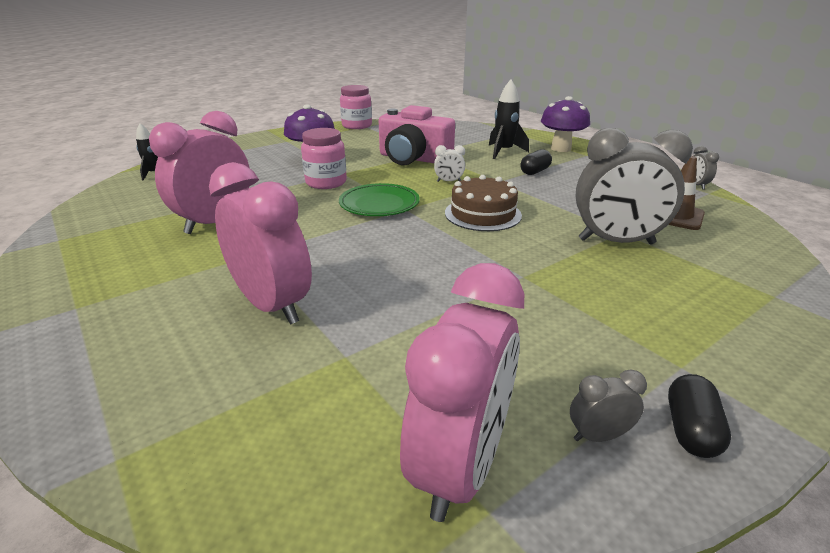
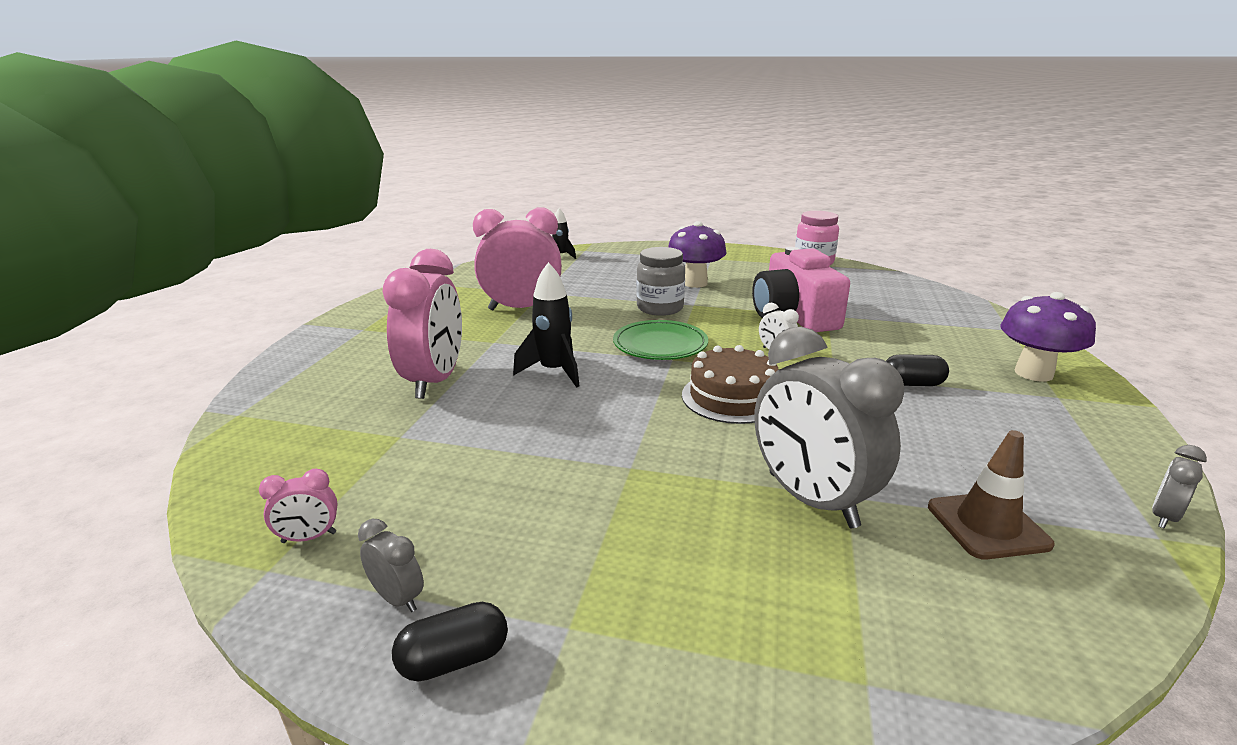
camera: 50 degrees right, 5 degrees down
pink jar [301,128,347,189] -> grey jar [636,247,685,316]
pink clock [400,263,524,522] -> pink clock [259,469,338,543], size x0.42
black rocket [489,80,529,159] -> black rocket moved to [513,262,580,388]

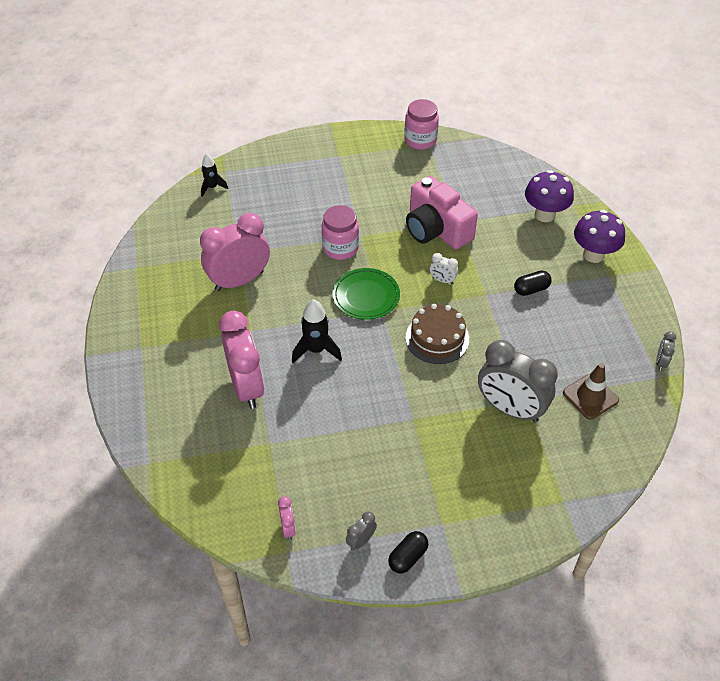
camera: 25 degrees left, 25 degrees up
pink clock [259,469,338,543] -> pink clock turned 60 degrees counterclockwise [278,496,296,540]
grey clock [358,519,424,612] -> grey clock turned 60 degrees counterclockwise [346,512,377,550]
grey jar [636,247,685,316] -> pink jar [321,205,359,260]
purple mushroom [668,221,727,288] -> purple mushroom moved to [525,170,574,222]

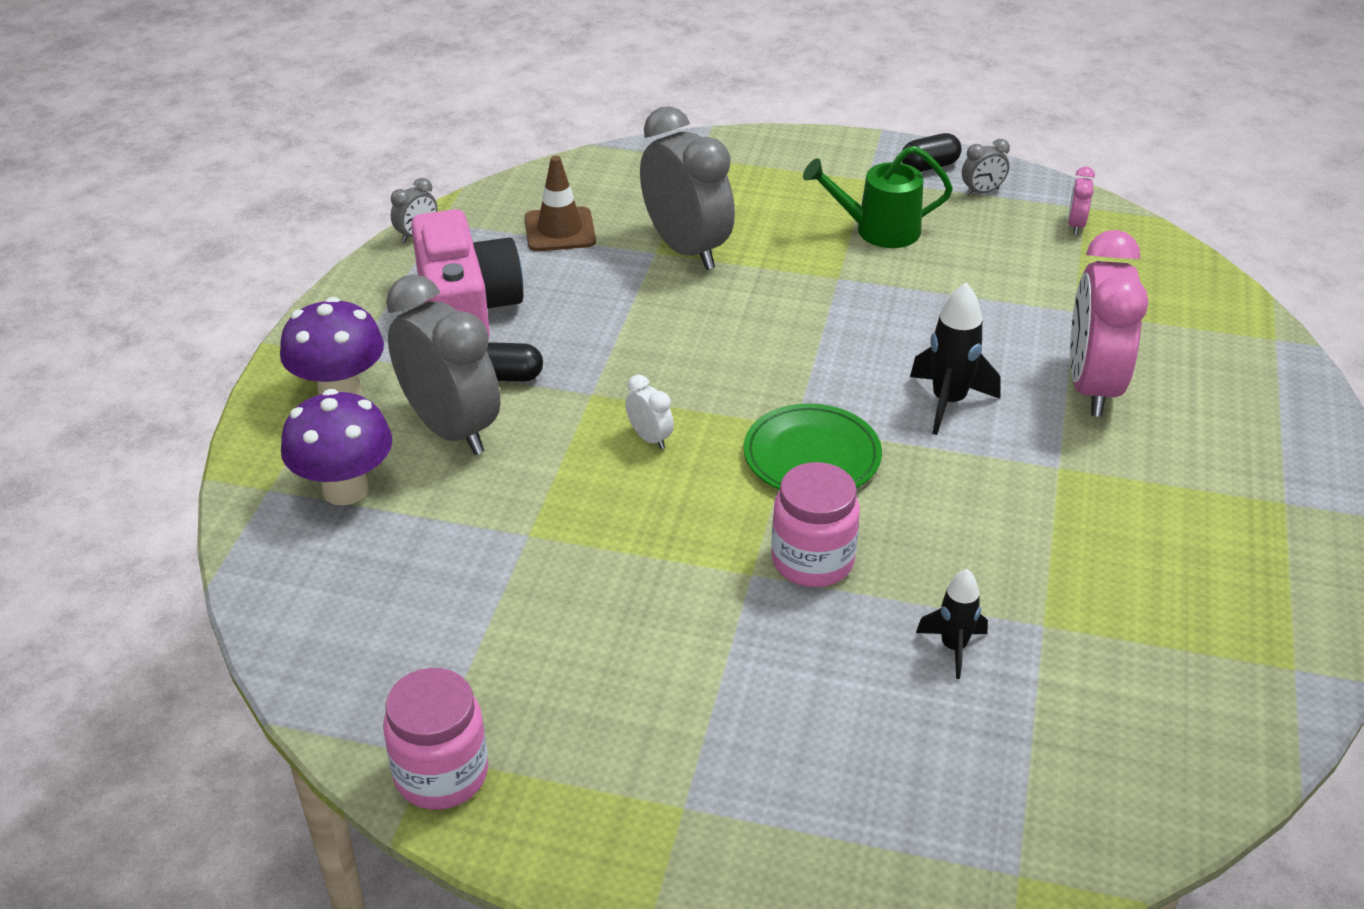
camera: 155 degrees left, 10 degrees down
pink clock [200,213,270,291] -> none
black rocket [201,154,228,197] -> black rocket moved to [916,569,988,679]
brown cake [405,304,469,364] -> none
pink camera [406,176,478,249] -> pink camera moved to [411,209,523,340]
none -> grey clock [386,274,500,455]
none -> green watering can [803,146,953,248]

